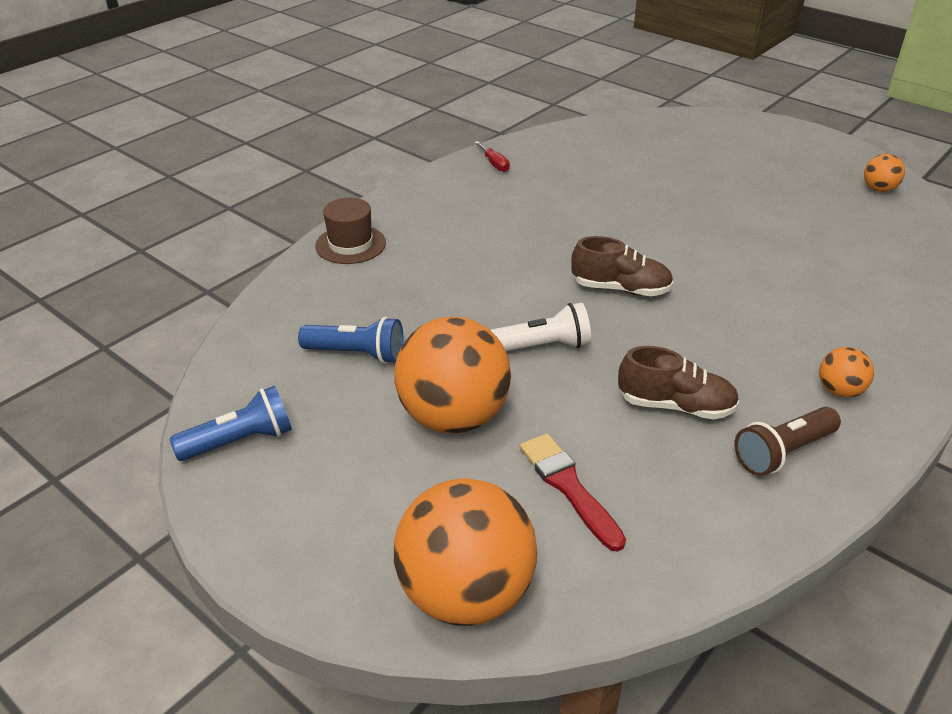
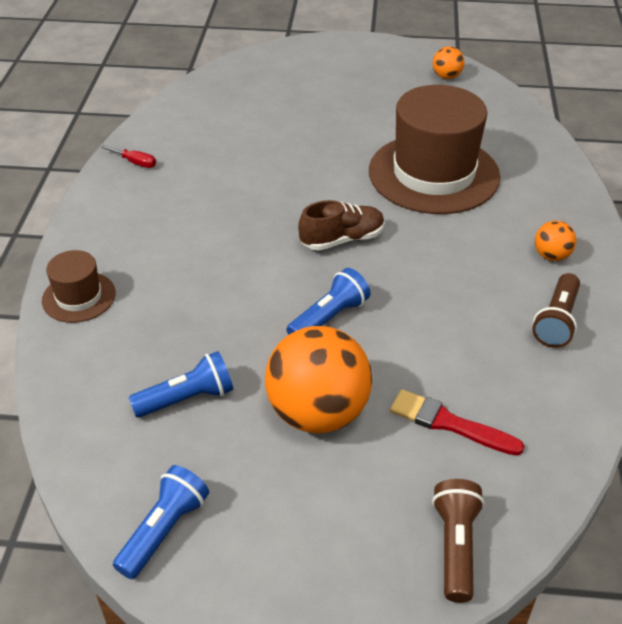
camera: 35 degrees left, 5 degrees up
orange ball [394,478,538,626] -> brown flashlight [432,479,484,603]
white flashlight [490,302,591,351] -> blue flashlight [286,268,370,335]
brown shoe [618,346,739,420] -> none
none -> brown hat [369,85,500,214]

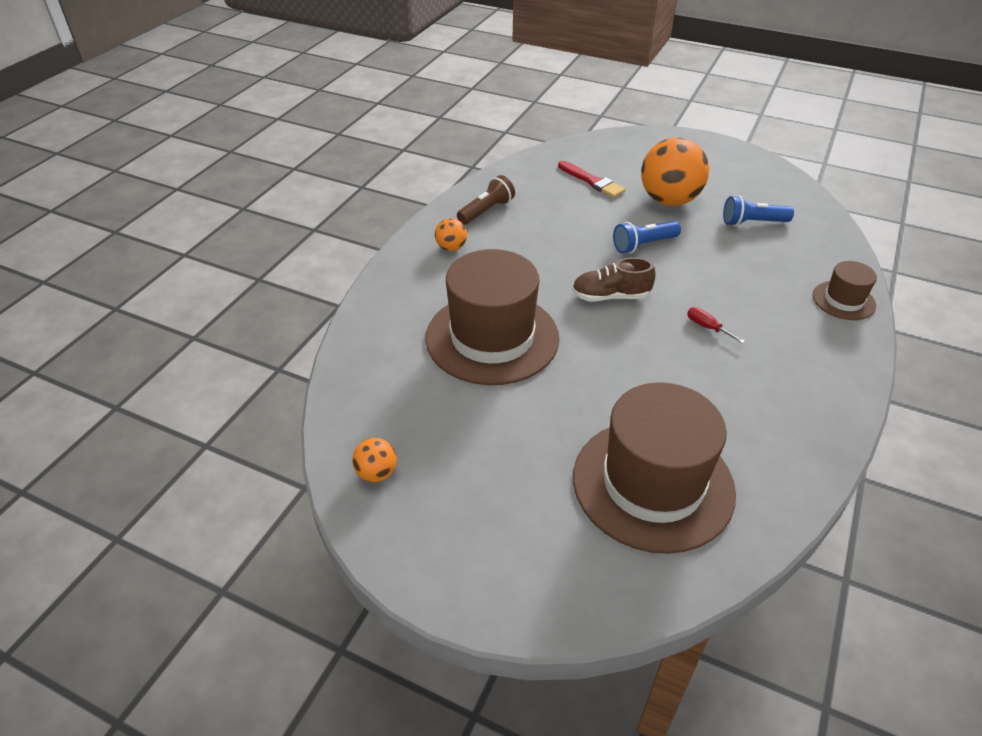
camera: 160 degrees left, 0 degrees up
red screwdriver [101,145,156,168] -> red screwdriver moved to [687,307,745,344]
blue flashlight [113,465,209,579] -> none
brown flashlight [432,479,484,603] -> none
none -> brown hat [573,382,736,554]

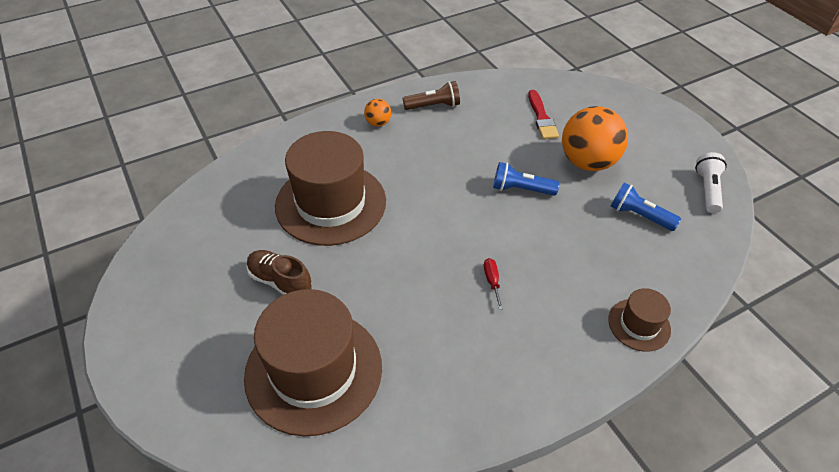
camera: 35 degrees right, 5 degrees up
orange ball [352,438,397,482] -> none
brown shoe [572,257,655,301] -> brown shoe moved to [246,250,312,295]
none -> white flashlight [695,152,727,213]

